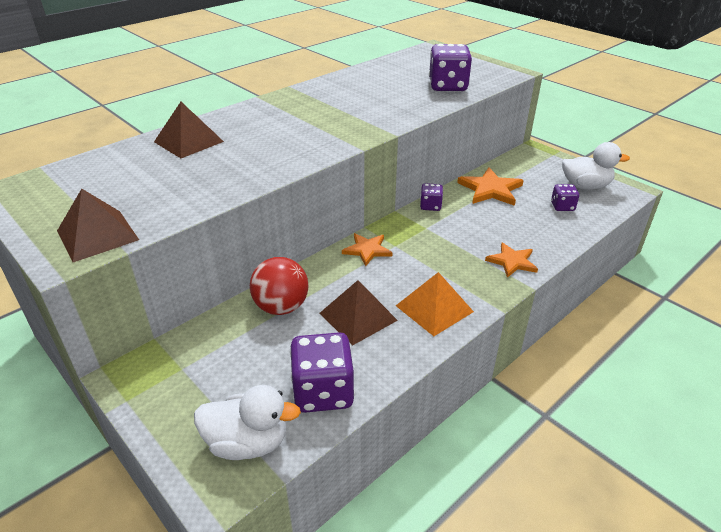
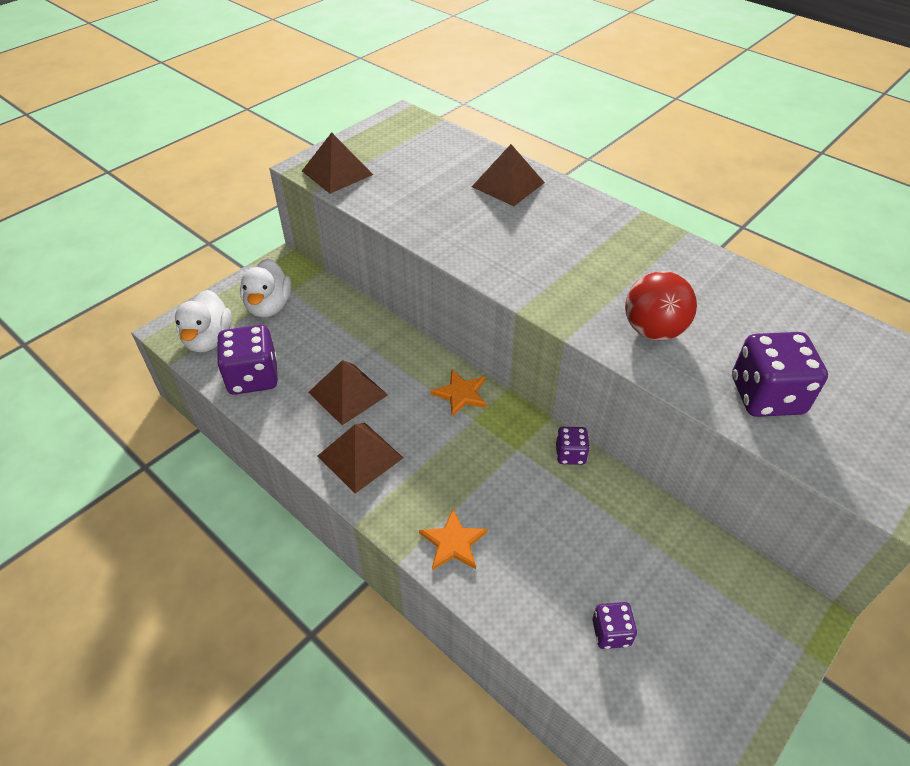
camera: 85 degrees right, 10 degrees up
red ball [250,257,309,315] -> red ball moved to [625,271,697,341]
orange pyramid [396,272,474,336] -> brown pyramid [318,423,403,494]
orange star [457,168,524,206] -> none
white duck [562,142,630,190] -> white duck moved to [240,258,291,317]

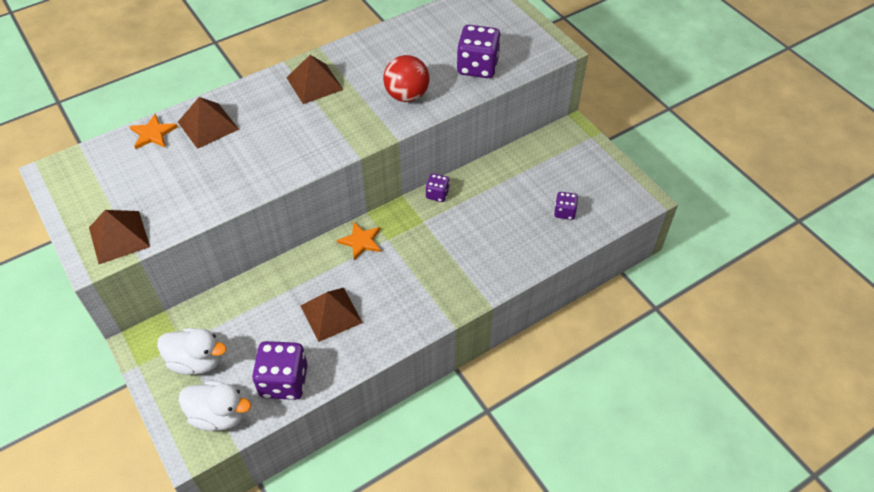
camera: 75 degrees left, 5 degrees up
brown pyramid [318,423,403,494] -> brown pyramid moved to [287,55,344,104]
orange star [419,509,488,570] -> orange star moved to [129,114,178,149]

